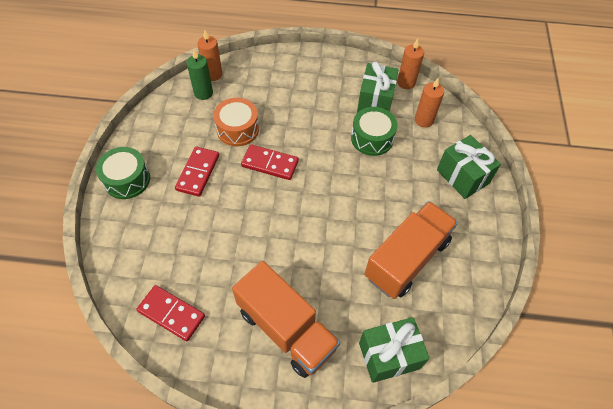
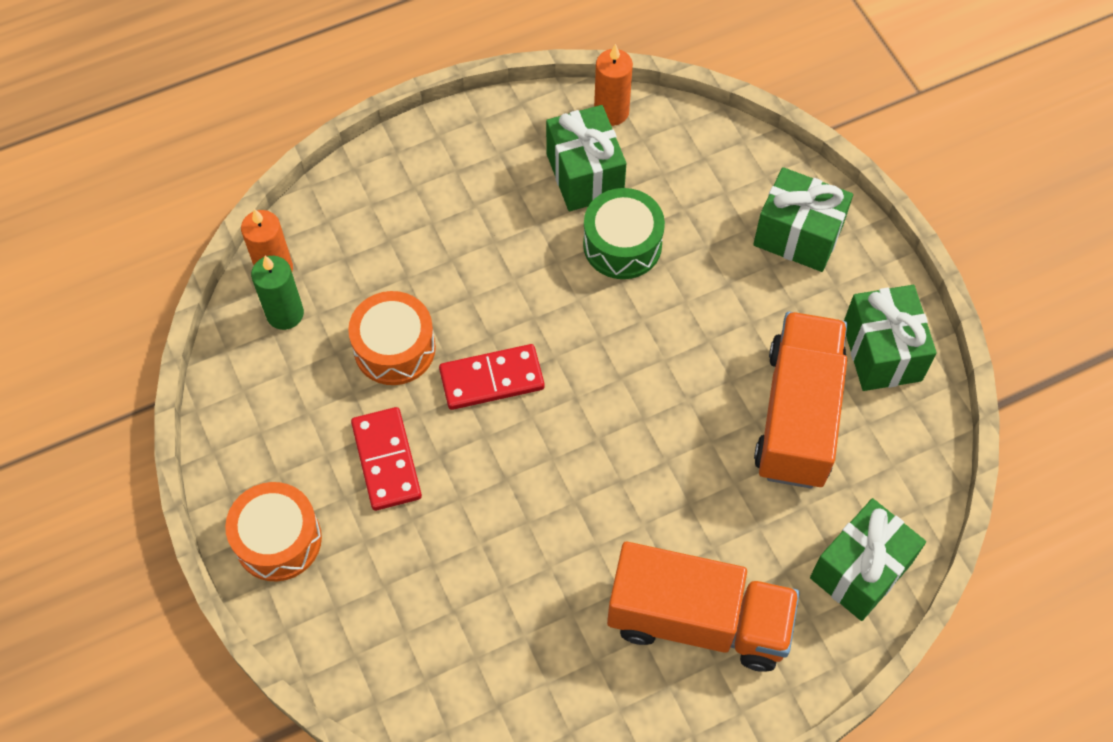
camera: 30 degrees left, 5 degrees up
green drum [96,147,150,199] -> orange drum [225,482,322,581]
red domino [137,285,205,341] -> none
orange candle [415,78,444,127] -> none
none -> green gift [844,285,937,391]

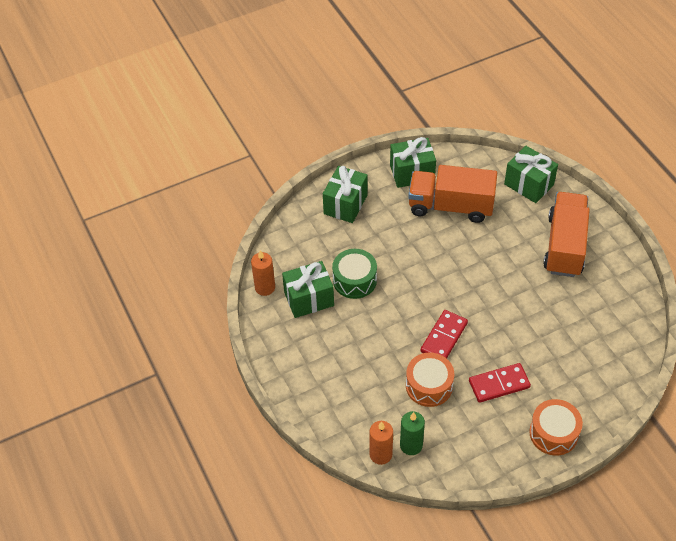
camera: 90 degrees left, 10 degrees down
red domino [439,344,545,410] -> red domino turned 45 degrees clockwise [421,310,468,358]

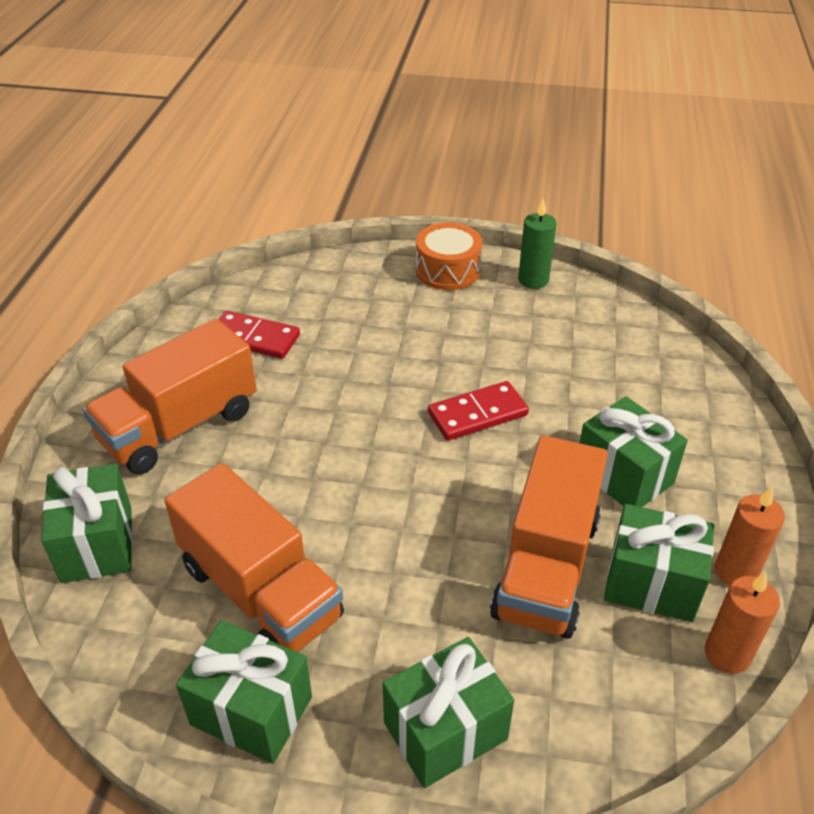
camera: 145 degrees left, 10 degrees down
green drum [332,249,377,299] -> orange truck [490,435,608,639]
orange candle [369,421,393,465] -> orange candle moved to [715,487,785,586]
green candle [400,411,425,455] -> green candle moved to [518,199,556,289]
orange drum [406,353,454,407] -> none
red domino [469,363,531,403] -> red domino moved to [218,311,300,359]
none -> green gift [579,396,688,507]

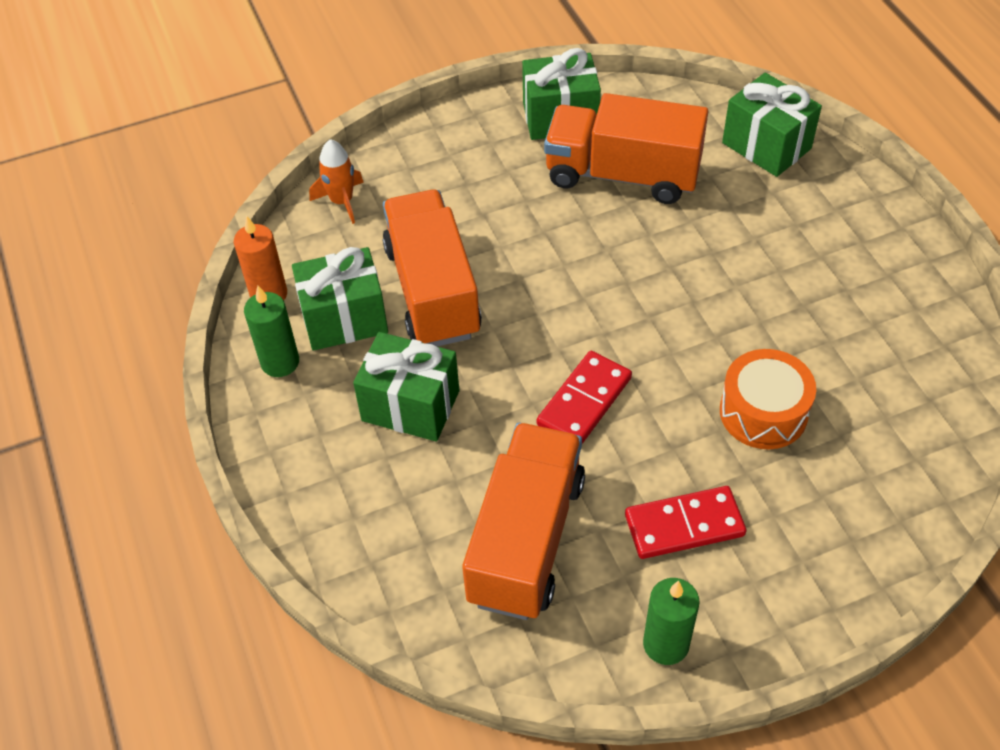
camera: 150 degrees right, 10 degrees up
orange truck [83,319,257,475] -> orange truck moved to [462,423,585,620]
red domino [218,311,300,359] -> red domino moved to [625,486,746,559]
green gift [383,637,514,788] -> none
orange drum [416,222,482,290] -> orange drum moved to [720,349,816,449]
orange candle [715,487,785,586] -> green candle [244,286,299,377]
none -> orange rocket [309,139,364,224]

